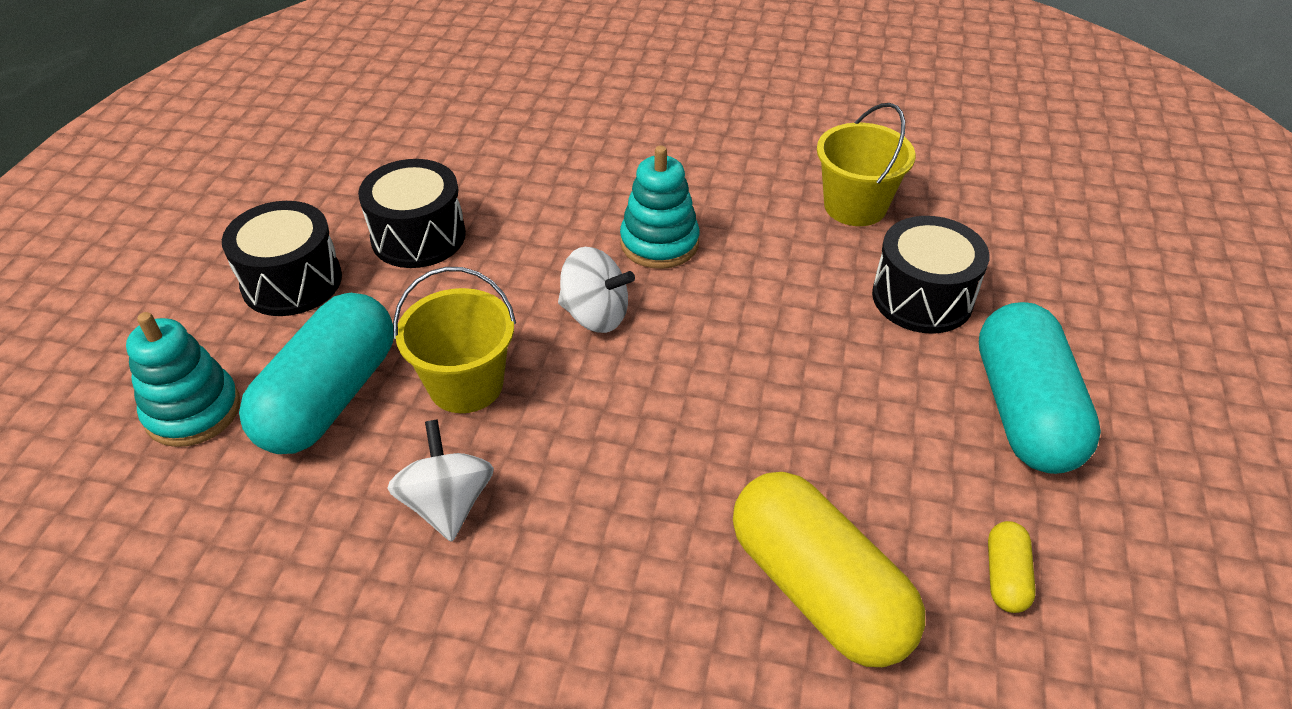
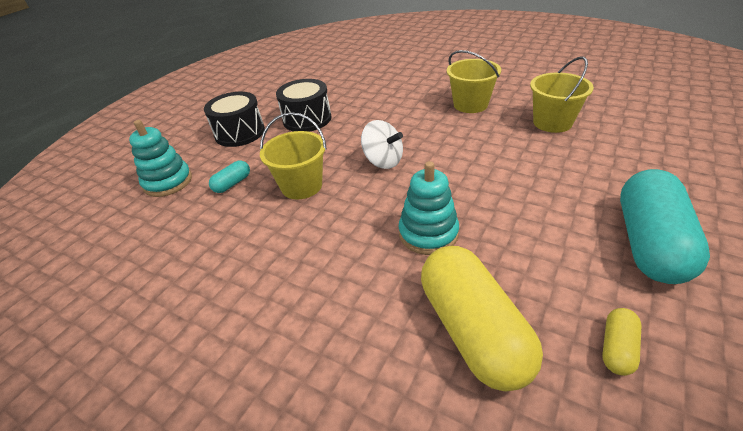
camera: 20 degrees right, 5 degrees down
turquoise capsule [239,293,394,454] -> turquoise capsule [209,160,250,193], size x0.44
white spinning top [387,419,494,542] -> none
turquoise stacking toy [620,145,700,269] -> turquoise stacking toy moved to [399,161,459,255]
black drum [872,216,990,334] -> none
none -> yellow bucket [447,50,501,113]

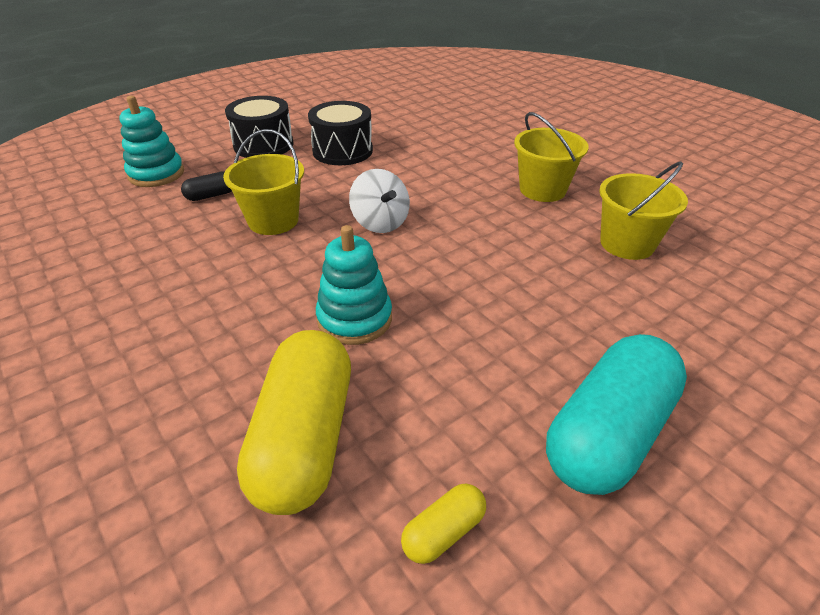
camera: 20 degrees right, 0 degrees up
turquoise capsule [209,160,250,193] -> black capsule [181,171,232,201]

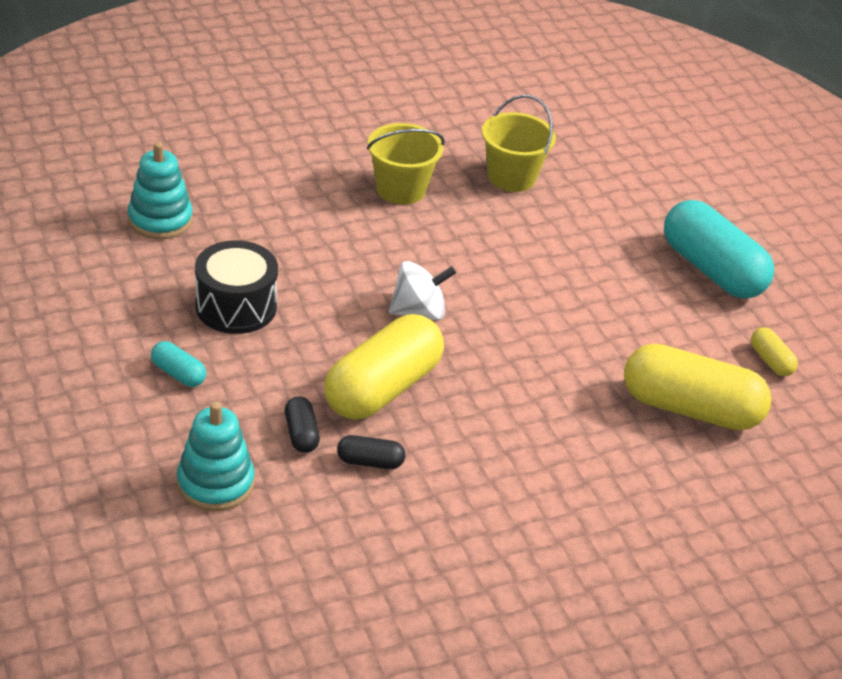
camera: 80 degrees left, 0 degrees up
yellow bucket [223,129,304,235] -> yellow capsule [324,314,444,420]
black drum [225,96,294,158] -> turquoise capsule [151,341,206,387]
turquoise stacking toy [316,225,392,345] -> turquoise stacking toy moved to [128,142,193,240]
none -> black capsule [337,435,405,469]

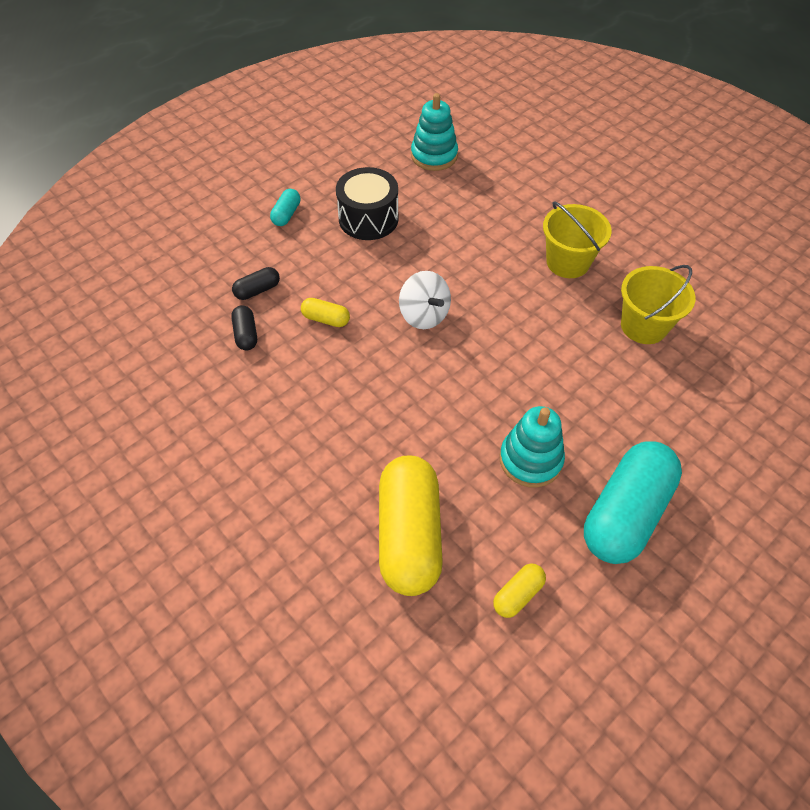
camera: 75 degrees right, 15 degrees up
turquoise stacking toy [177,402,254,512] -> turquoise stacking toy moved to [500,406,565,488]
yellow capsule [324,314,444,420] -> yellow capsule [301,298,350,327], size x0.44

